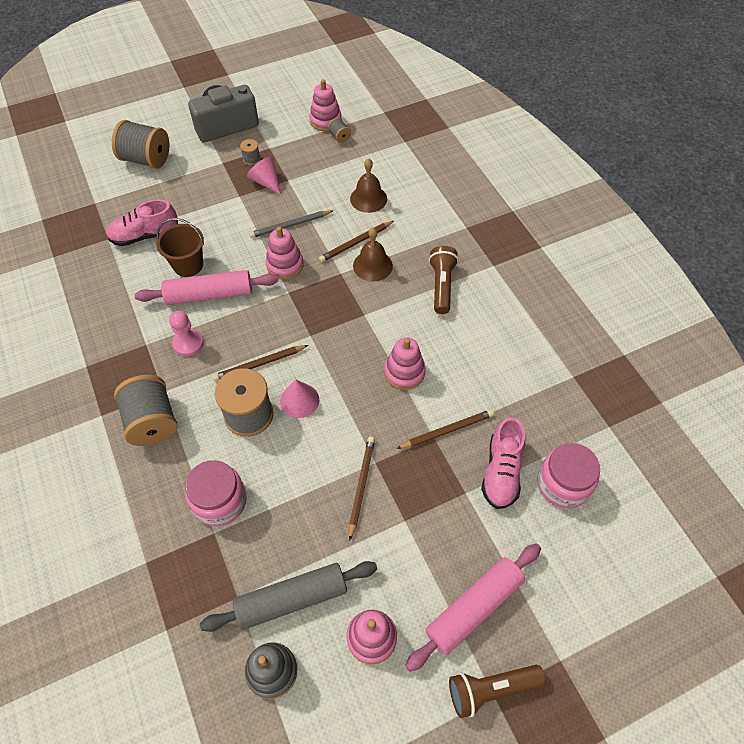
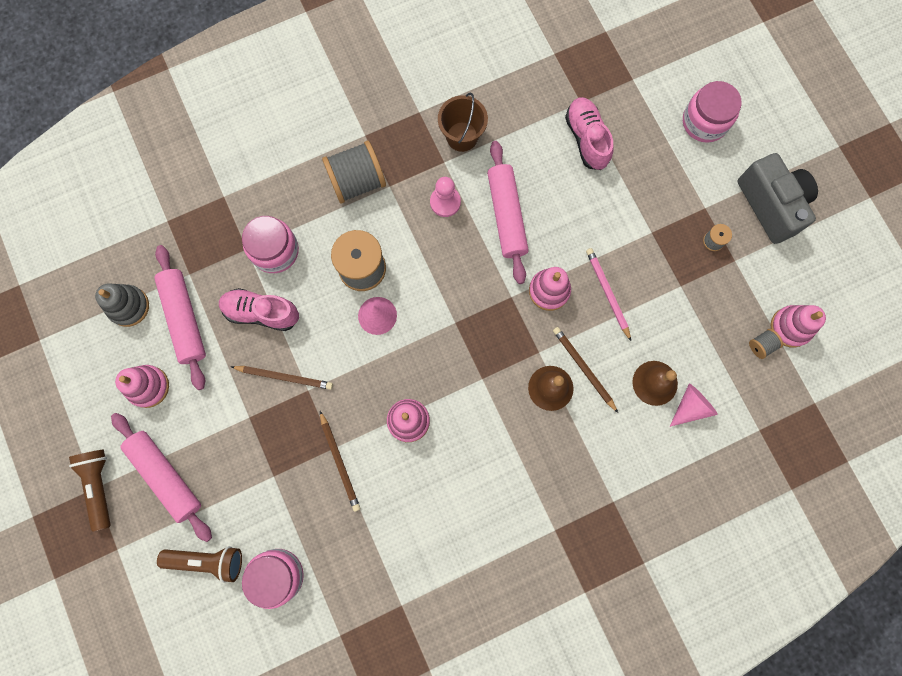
camera: 90 degrees right, 20 degrees up
grey spool [112,120,169,169] -> pink jar [683,81,742,143]
brown bucket [156,218,204,277] -> brown bucket moved to [438,92,488,152]
grey rolling pin [200,561,377,632] -> pink rolling pin [154,245,206,390]
brown pencil [212,345,308,382] -> none
pink cone [247,157,281,195] -> pink cone moved to [670,384,718,427]
grey pencil [249,210,334,238] -> pink pencil [586,248,631,341]
brown flashlight [429,246,458,314] -> brown flashlight moved to [157,546,242,583]
pink shoe [481,417,525,509] -> pink shoe moved to [219,288,299,331]

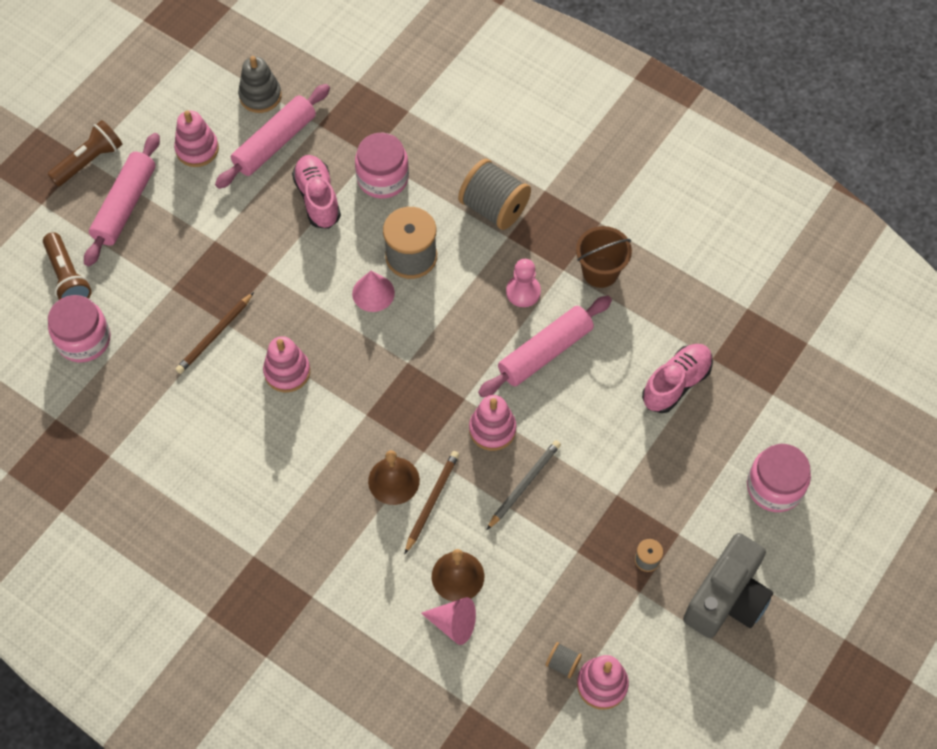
camera: 60 degrees right, 15 degrees down
brown pencil [231,366,333,390] -> none
pink pencil [586,248,631,341] -> grey pencil [487,440,561,530]

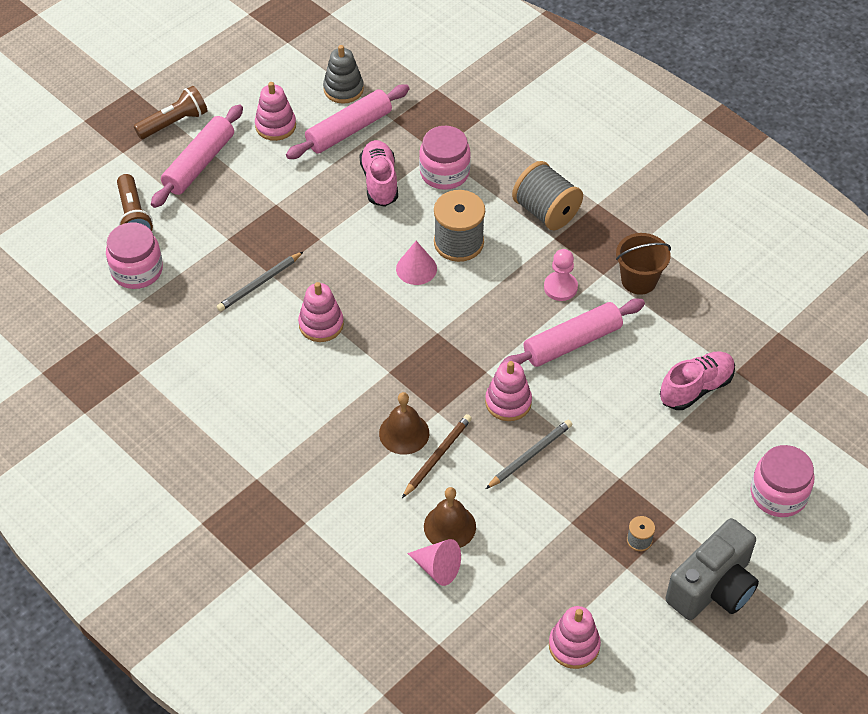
camera: 10 degrees right, 10 degrees down
brown pencil [175,292,254,374] -> grey pencil [217,251,304,312]
grey spool [545,642,582,678] -> none

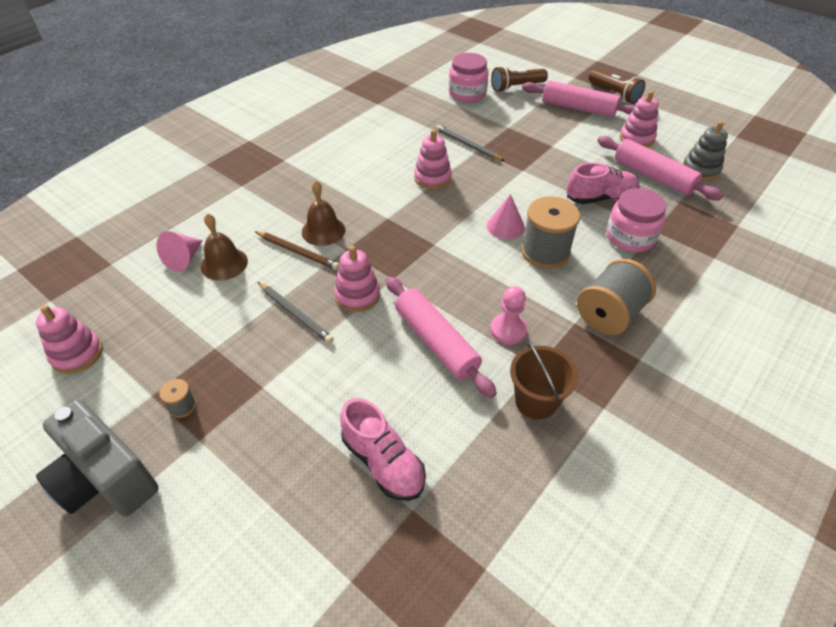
camera: 85 degrees right, 5 degrees down
pink jar [751,445,815,517] -> none

